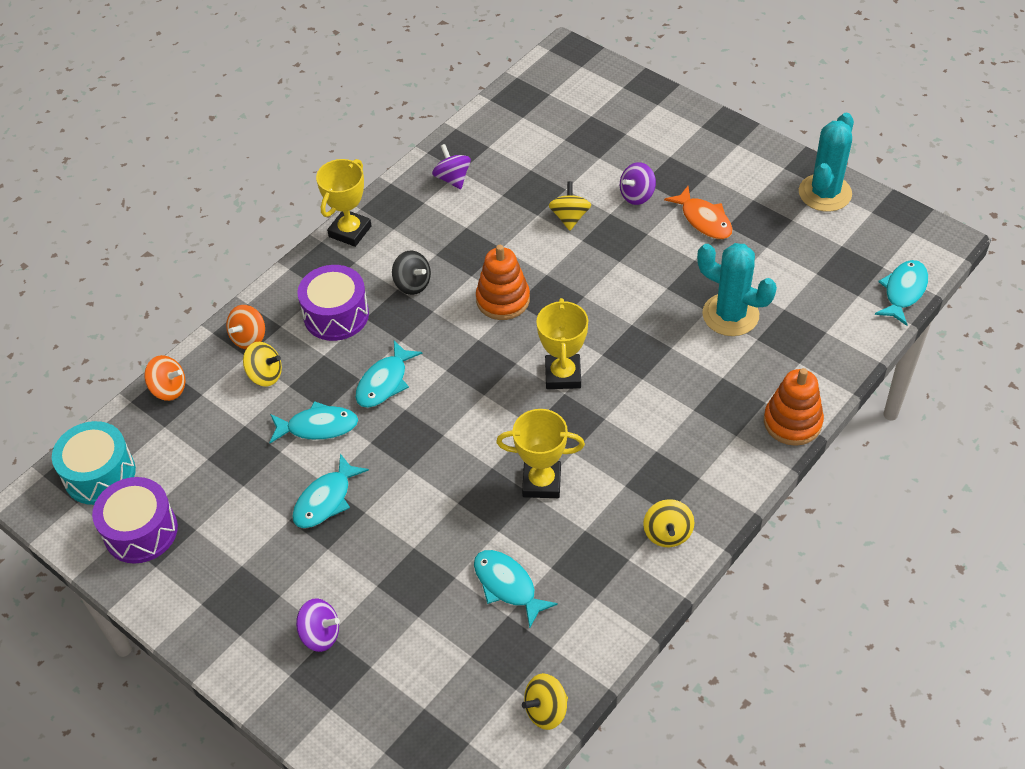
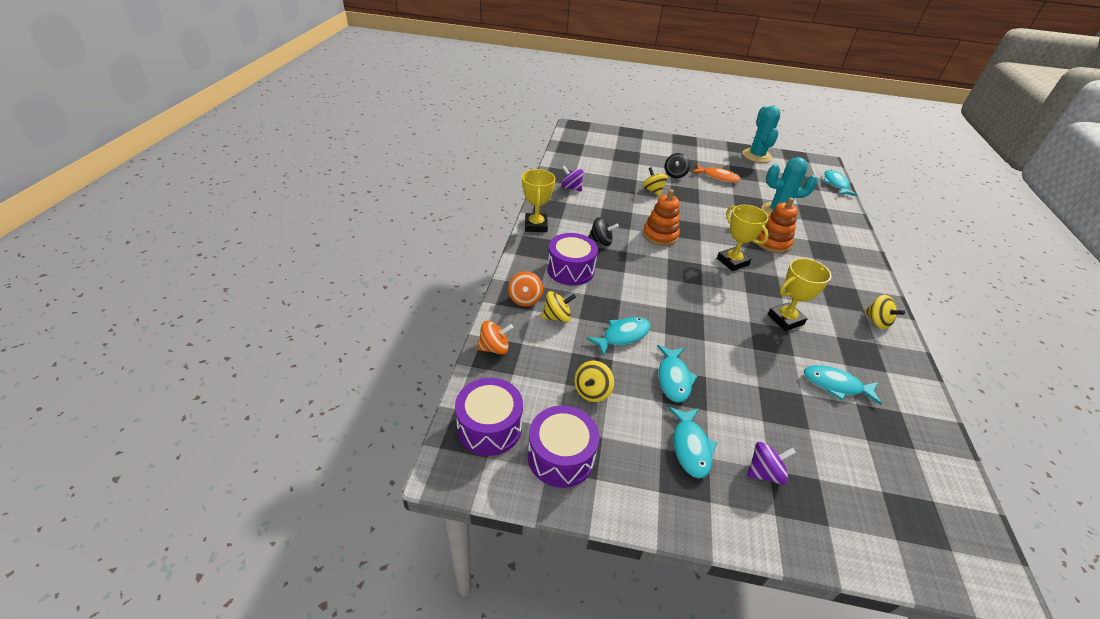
camera: 35 degrees left, 10 degrees down
turquoise drum [52,421,136,505] -> purple drum [455,378,523,456]
turquoise fish [355,340,423,408] -> turquoise fish moved to [668,407,717,479]
yellow spinning top [522,673,568,730] -> yellow spinning top moved to [574,361,614,402]
purple spinning top [620,162,656,205] -> black spinning top [665,153,690,178]
orange stacking toy [764,368,824,446] -> orange stacking toy moved to [756,197,798,253]

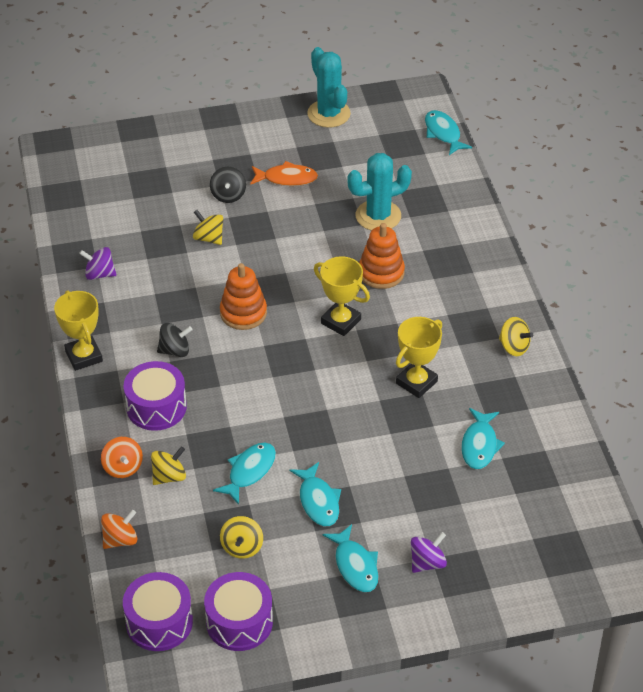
camera: 20 degrees left, 5 degrees up
turquoise fish [803,365,882,405] -> turquoise fish turned 75 degrees counterclockwise [461,408,505,469]

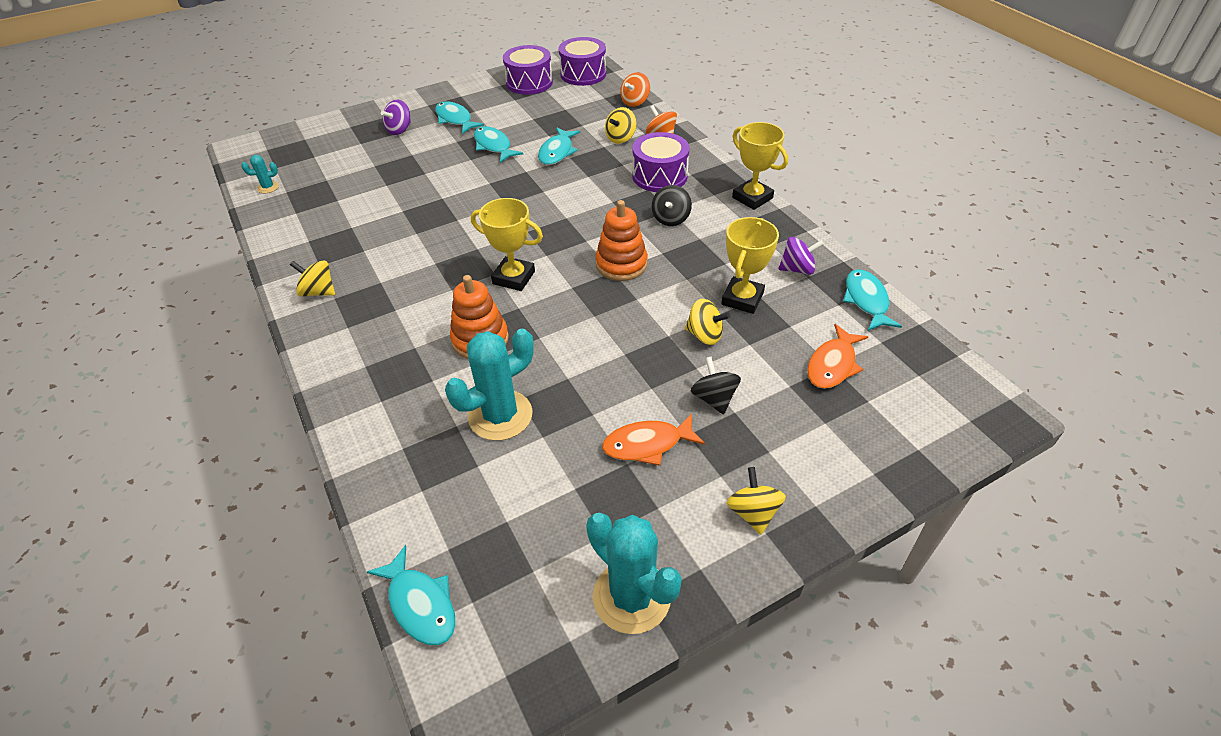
camera: 165 degrees right, 0 degrees up
black spinning top [157,323,192,357] -> black spinning top turned 45 degrees counterclockwise [652,185,692,226]
yellow spinning top [220,516,263,559] -> yellow spinning top moved to [727,467,786,535]
yellow trophy [396,317,442,398] -> yellow trophy moved to [721,217,779,314]
turquoise fish [461,408,505,469] -> turquoise fish moved to [843,269,902,331]
none -> turquoise cactus [241,155,279,193]
none -> orange fish [807,324,868,389]

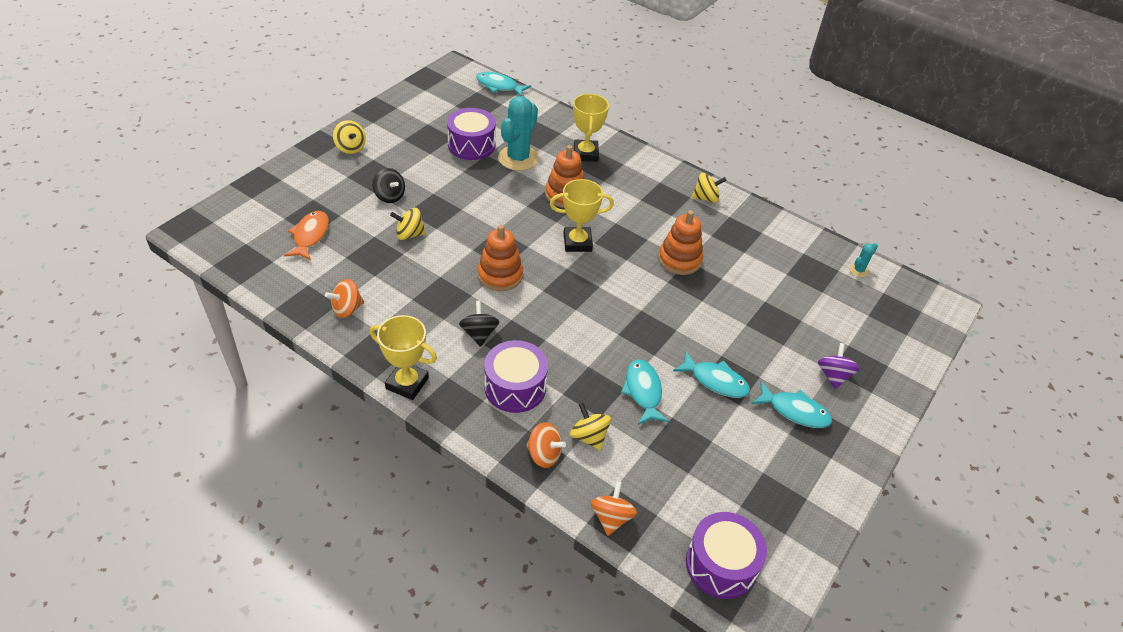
camera: 150 degrees right, 0 degrees up
purple drum [503,45,553,95] -> purple drum moved to [447,108,496,160]
turquoise cactus [586,513,682,634] -> none
orange fish [602,414,705,466] -> none
yellow spinning top [605,107,637,144] -> yellow spinning top turned 45 degrees counterclockwise [570,403,611,450]
yellow trophy [721,217,779,314] -> yellow trophy moved to [573,94,609,162]
purple spinning top [779,237,824,275] -> orange spinning top [325,279,364,318]
turquoise fish [843,269,902,331] -> none
none -> orange stacking toy [658,210,703,275]

